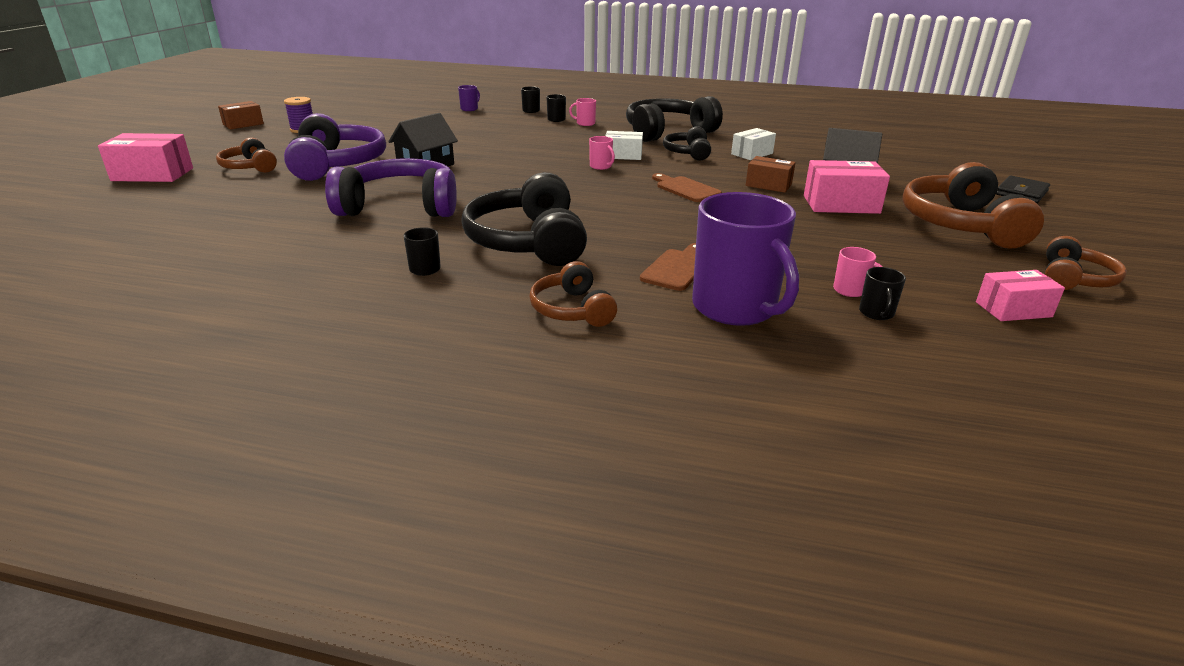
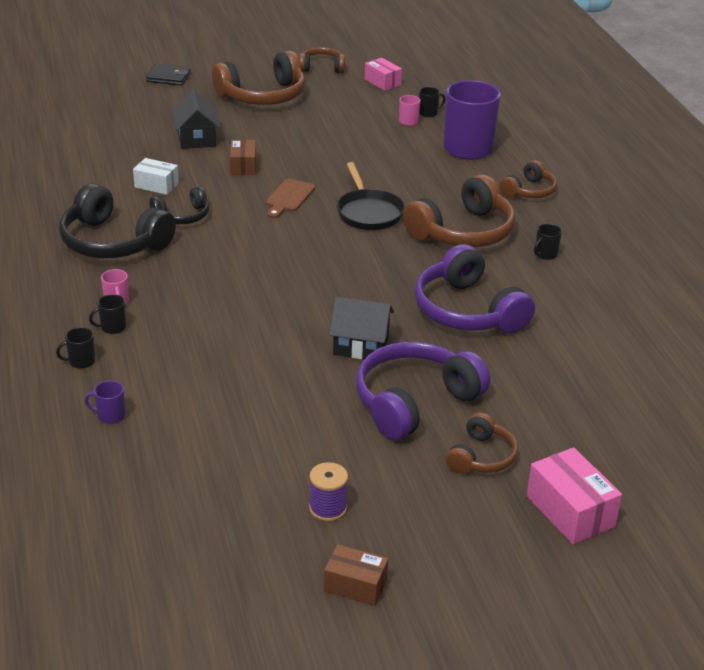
camera: 120 degrees left, 5 degrees up
black headphones [461,172,587,266] -> brown headphones [403,174,515,247]
pink mug [589,136,615,170] -> none
white box [606,131,643,160] -> none
brown cutting board [640,243,696,291] -> none
pink box [804,160,890,214] -> none
none -> black pan [337,162,405,230]

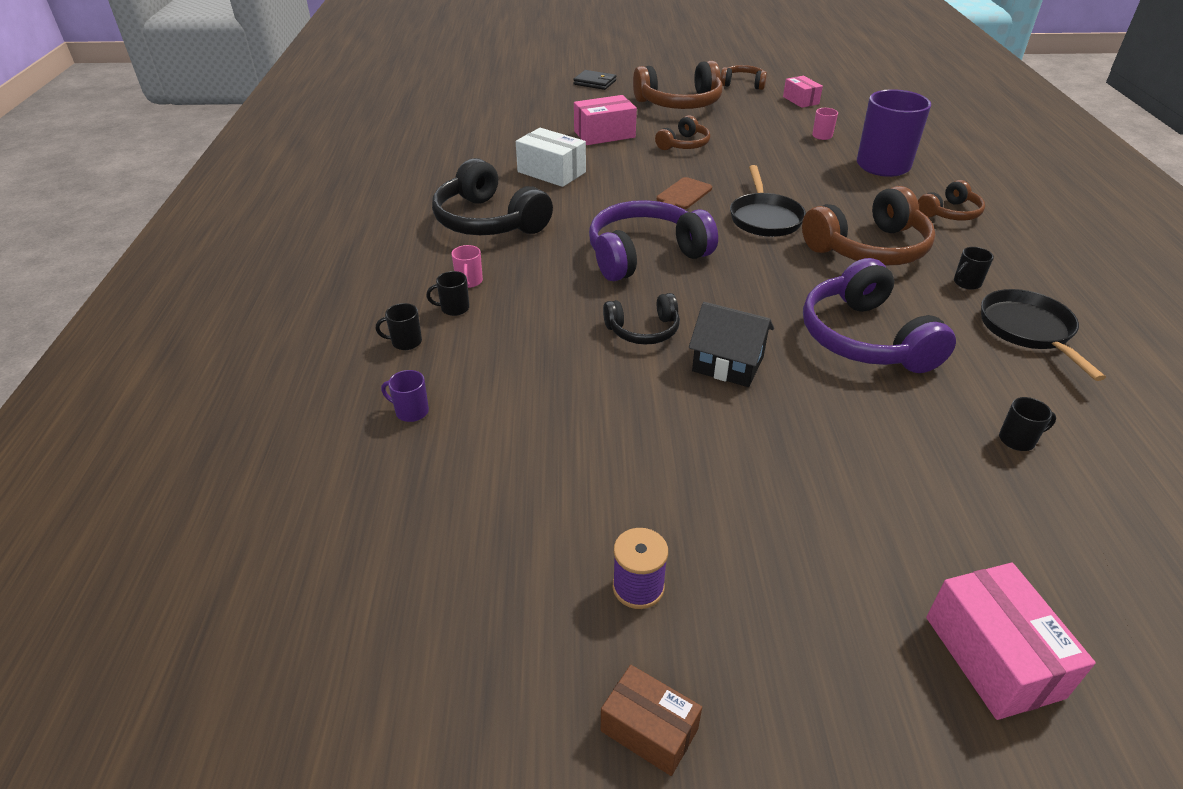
camera: 15 degrees right, 5 degrees up
white box [133,158,179,195] -> white box [516,128,586,187], size x1.53
black headphones [149,186,209,224] -> black headphones moved to [603,293,680,344]
black house [172,90,220,149] -> pink box [574,95,637,145]
brown box [230,139,256,175] -> none
purple headphones [356,342,490,440] -> purple headphones moved to [589,200,718,281]
black mug [419,87,446,117] -> black mug moved to [999,397,1056,451]
brown headphones [446,413,518,474] -> brown headphones moved to [655,115,710,150]
none -> black pan [981,289,1106,381]

